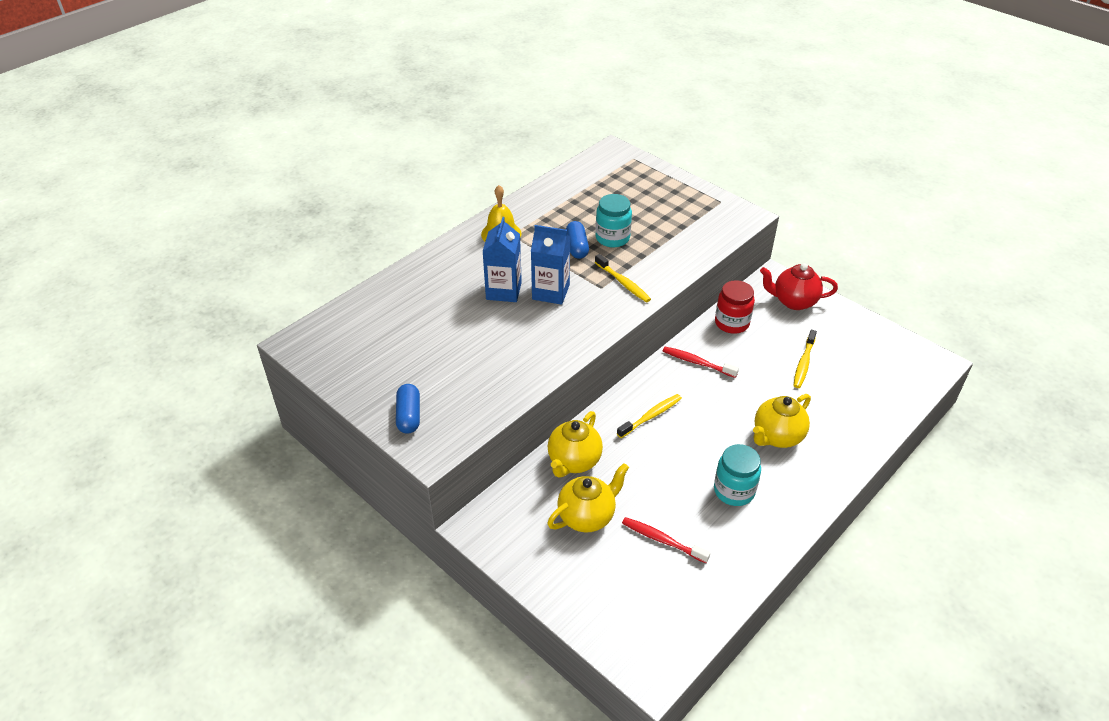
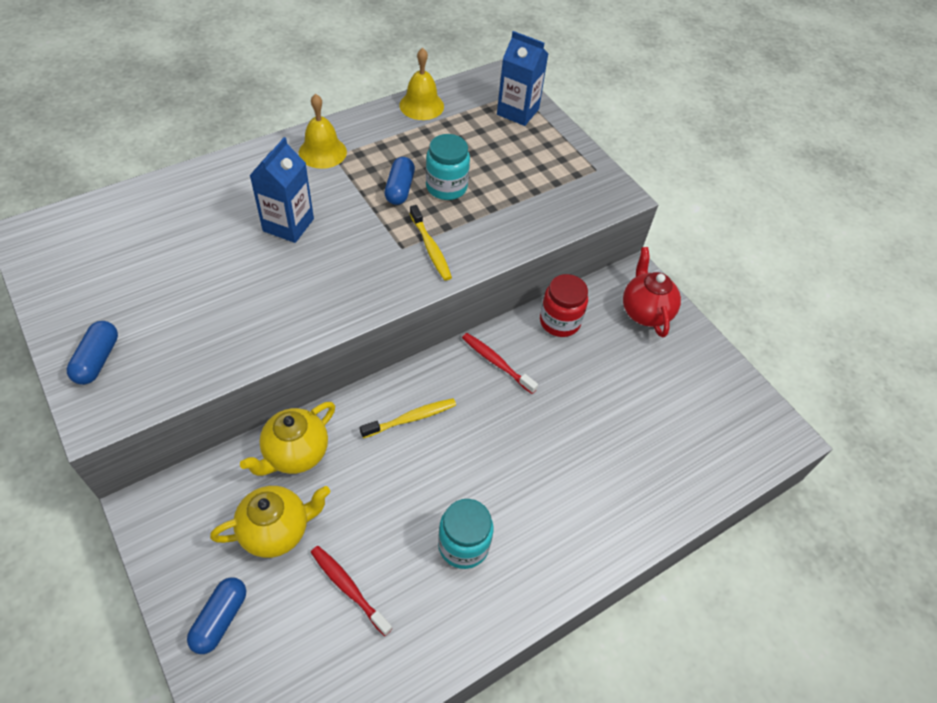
camera: 10 degrees right, 10 degrees up
blue carton [531,225,570,305] -> blue carton moved to [497,31,548,126]
yellow teapot [753,394,811,448] -> none
red teapot [760,263,838,310] -> red teapot turned 60 degrees clockwise [623,247,681,337]
yellow toothbrush [793,330,817,388] -> none
none -> blue capsule [187,577,246,654]
none -> yellow bell [399,48,444,120]

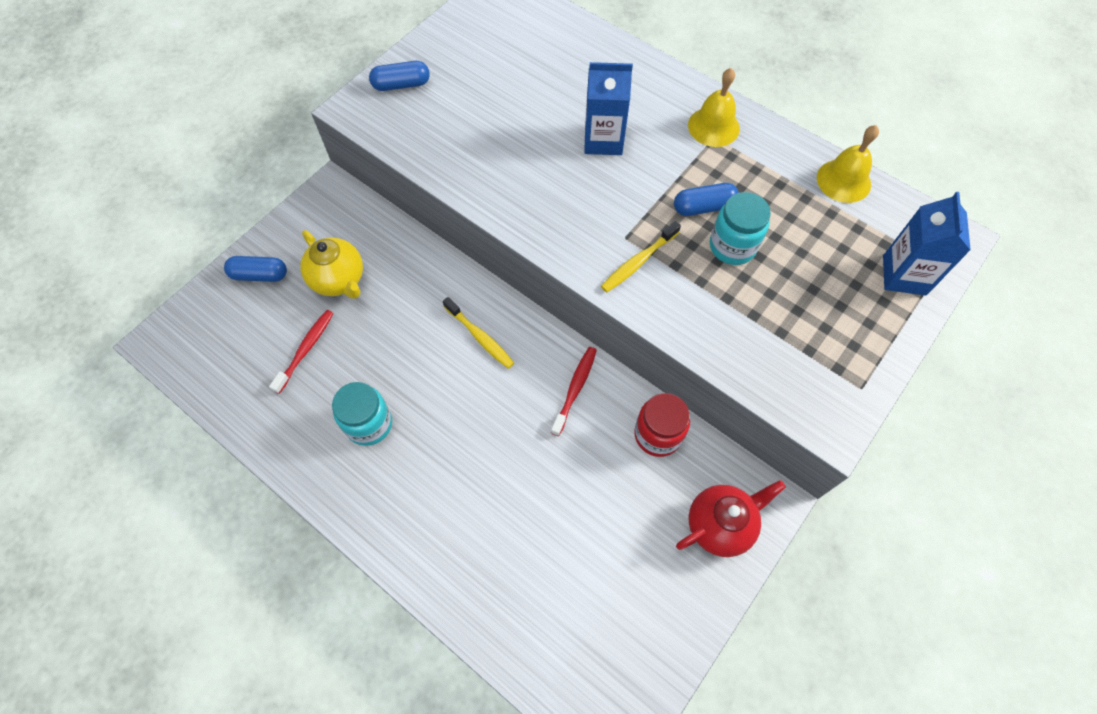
camera: 75 degrees right, 10 degrees up
yellow teapot [240,402,335,476] -> none

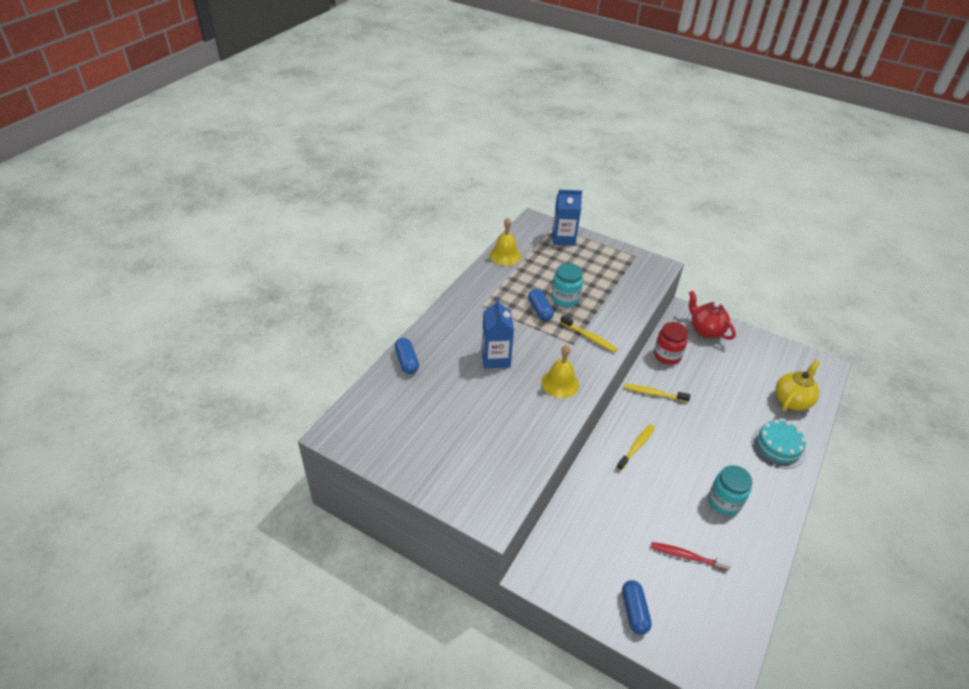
camera: 100 degrees left, 20 degrees down
yellow teapot [300,230,363,298] -> yellow teapot moved to [775,360,820,411]
blue capsule [369,61,430,91] -> blue capsule moved to [395,338,419,374]
red toothbrush [551,347,597,436] -> yellow toothbrush [625,384,690,403]
yellow bell [688,68,740,147] -> yellow bell moved to [541,345,579,398]
none -> turquoise cake [751,419,806,469]

